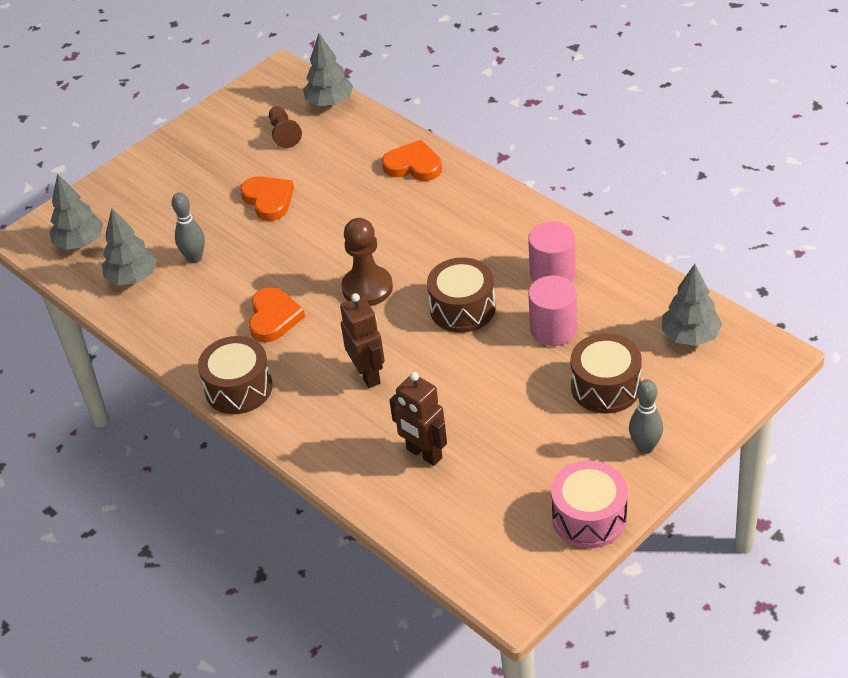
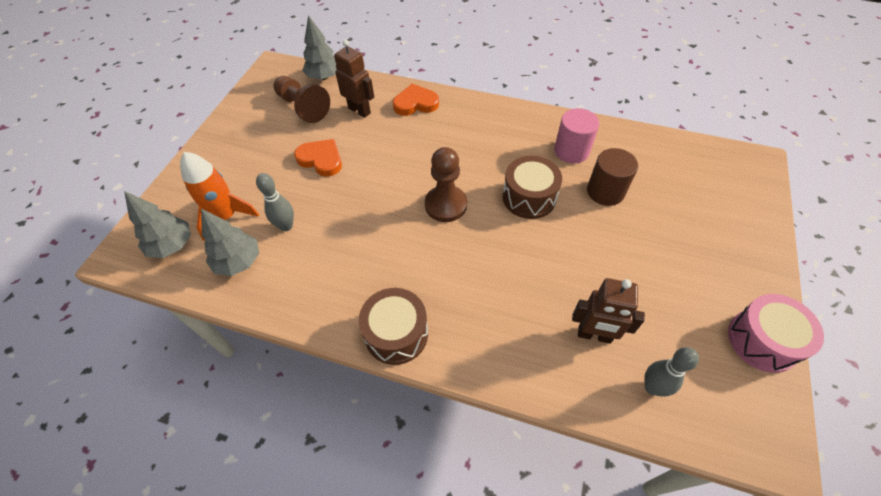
camera: 30 degrees left, 10 degrees up
orange heart [249,287,305,343] -> none
brown pawn [269,106,302,148] -> brown pawn [274,76,330,123], size x1.56
brown robot [340,293,385,388] -> brown robot moved to [334,40,374,118]
pink cylinder [528,275,577,346] -> brown cylinder [587,148,638,206]
brown drum [570,333,642,414] -> none
grey bowling pin [629,379,663,454] -> grey bowling pin moved to [644,347,699,396]
grey tree [662,264,722,346] -> none
none -> orange rocket [180,152,259,241]

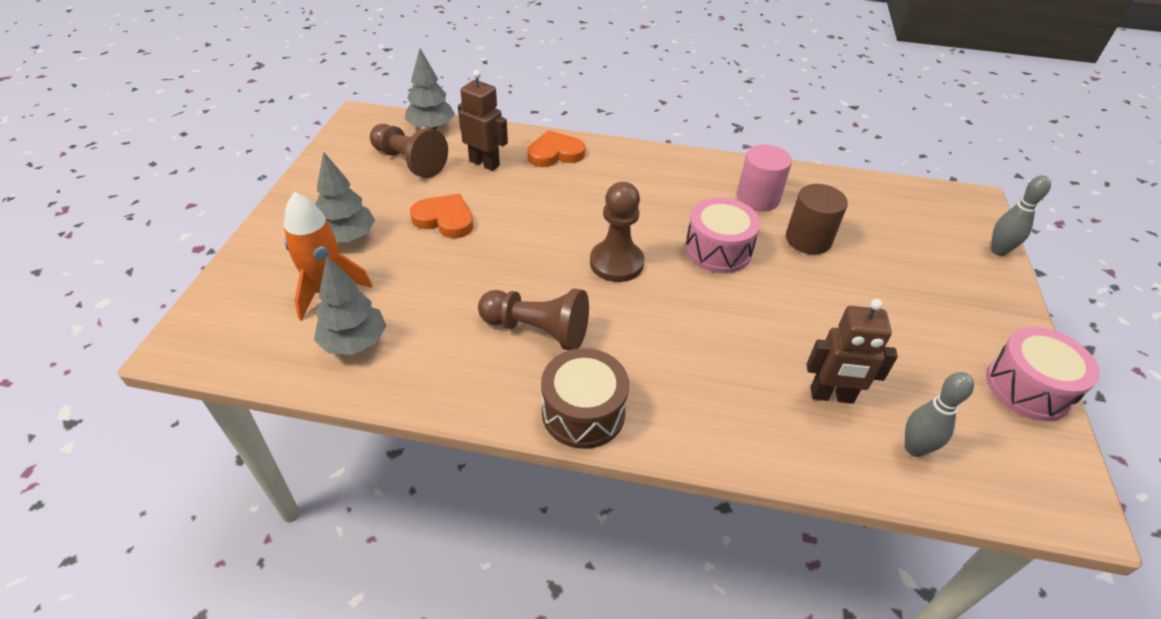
camera: 10 degrees left, 10 degrees down
grey tree [124,191,191,258] -> grey tree moved to [315,152,375,242]
grey bowling pin [256,173,294,231] -> grey bowling pin moved to [991,175,1051,256]
brown drum [503,156,562,219] -> pink drum [685,198,761,273]
none -> brown pawn [478,289,589,350]

